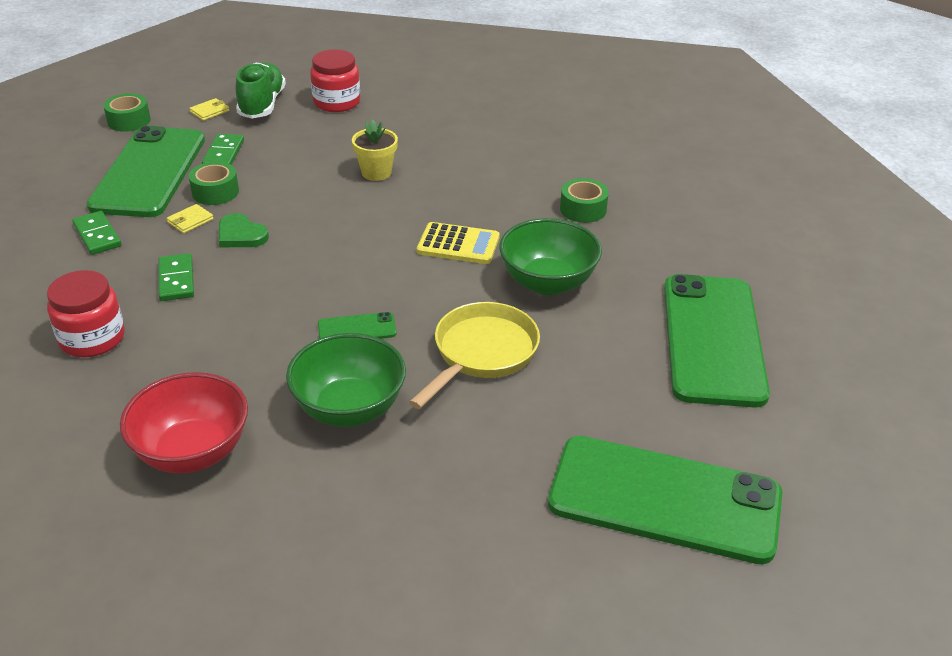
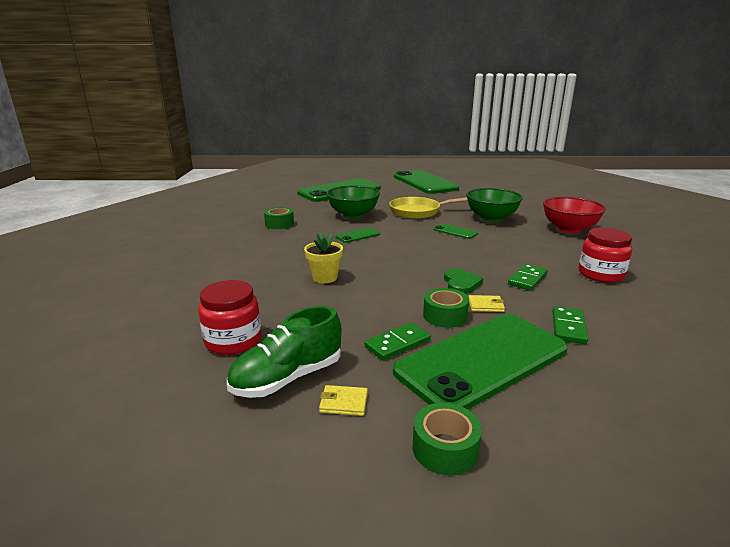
camera: 130 degrees left, 15 degrees down
yellow calculator [417,222,500,264] -> green phone [336,227,380,243]

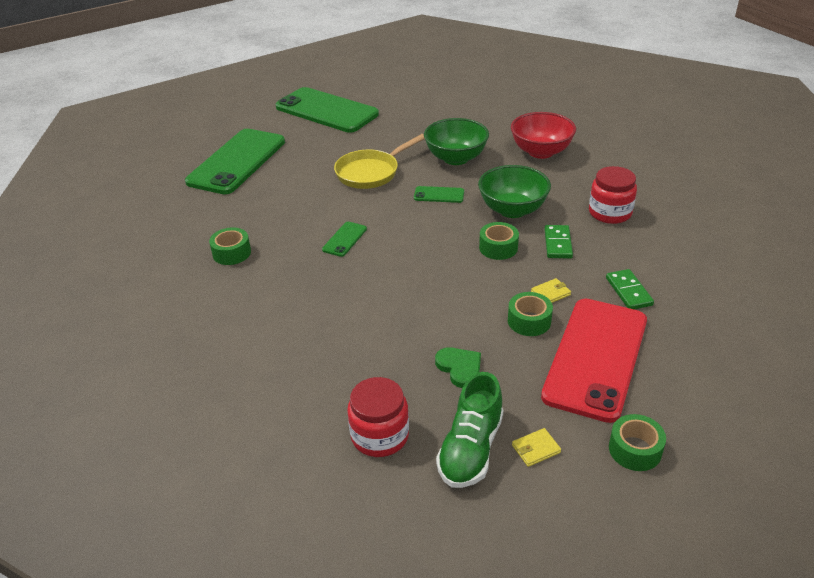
camera: 30 degrees left, 15 degrees up
yellow flower pot [304,232,343,283] -> none
green bowl [326,185,380,219] -> green bowl moved to [478,165,551,218]
green domino [365,323,431,361] -> none
green phone [393,314,568,409] -> red phone [541,299,647,423]
green heart [444,268,483,294] -> green heart moved to [435,347,481,388]
none -> green tape [479,222,519,260]

